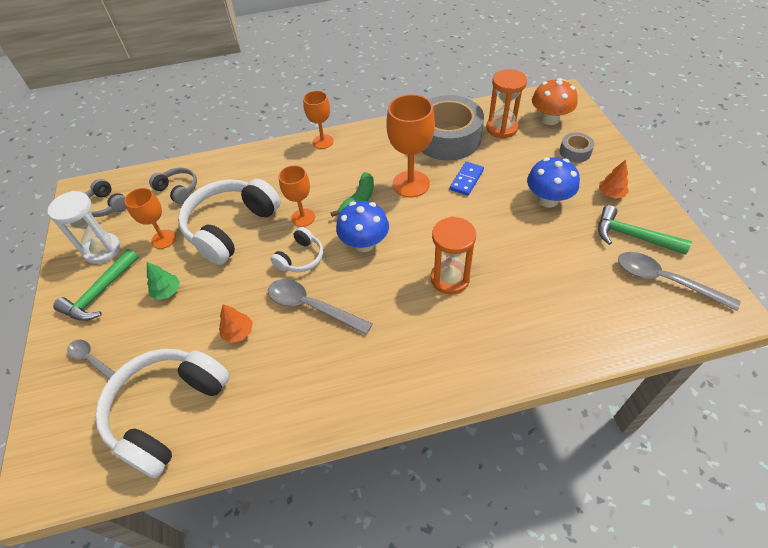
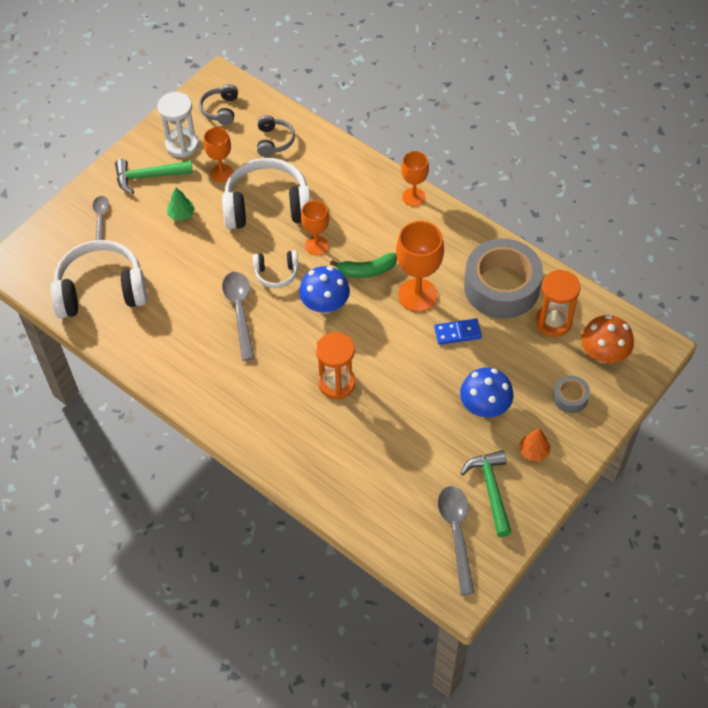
camera: 50 degrees right, 5 degrees up
orange tree [219,304,253,343] -> none

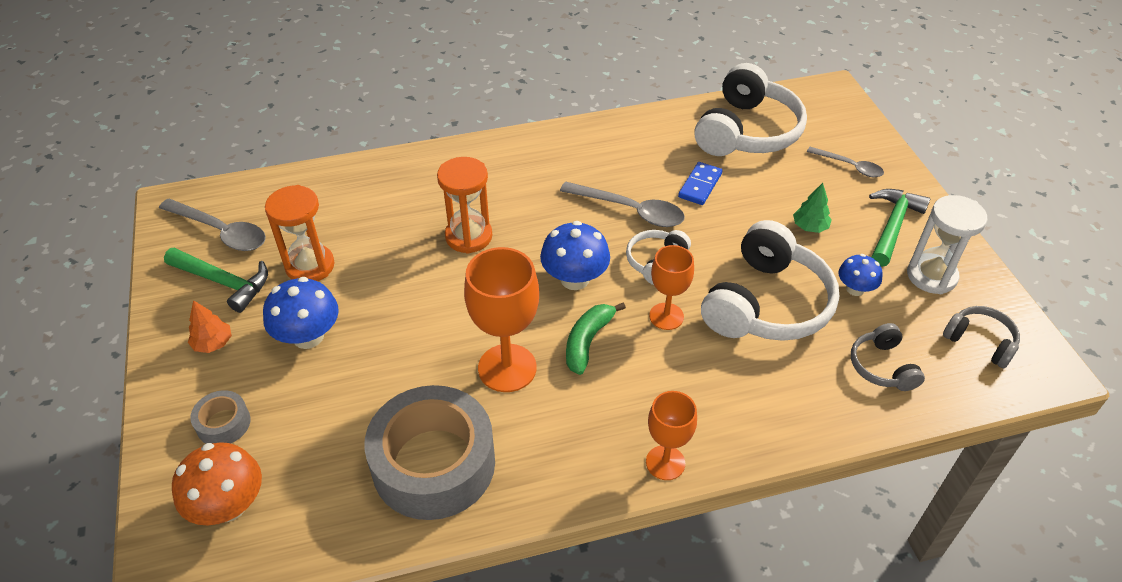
camera: 125 degrees right, 10 degrees down
orange goblet [204,127,233,182] -> blue mushroom [838,254,883,296]
grey headphones [257,115,295,157] -> grey headphones turned 45 degrees clockwise [851,323,925,391]
blue domino [434,319,482,345] -> blue domino moved to [678,162,723,205]
orange hourglass [536,269,581,337] -> orange hourglass moved to [265,185,334,281]

